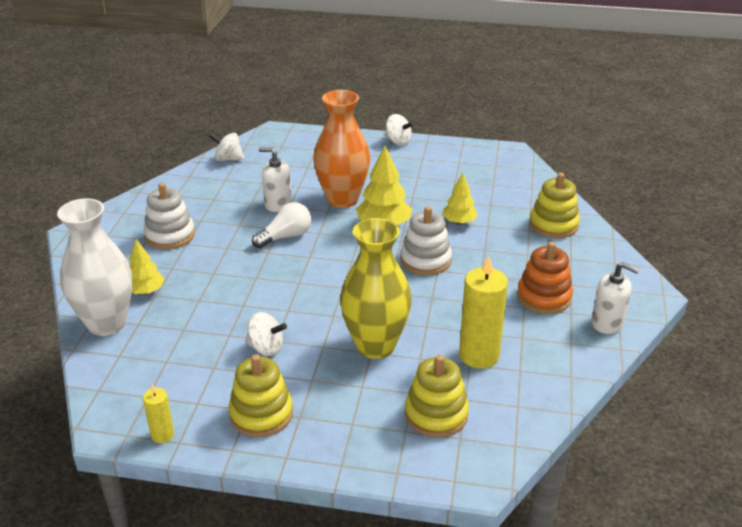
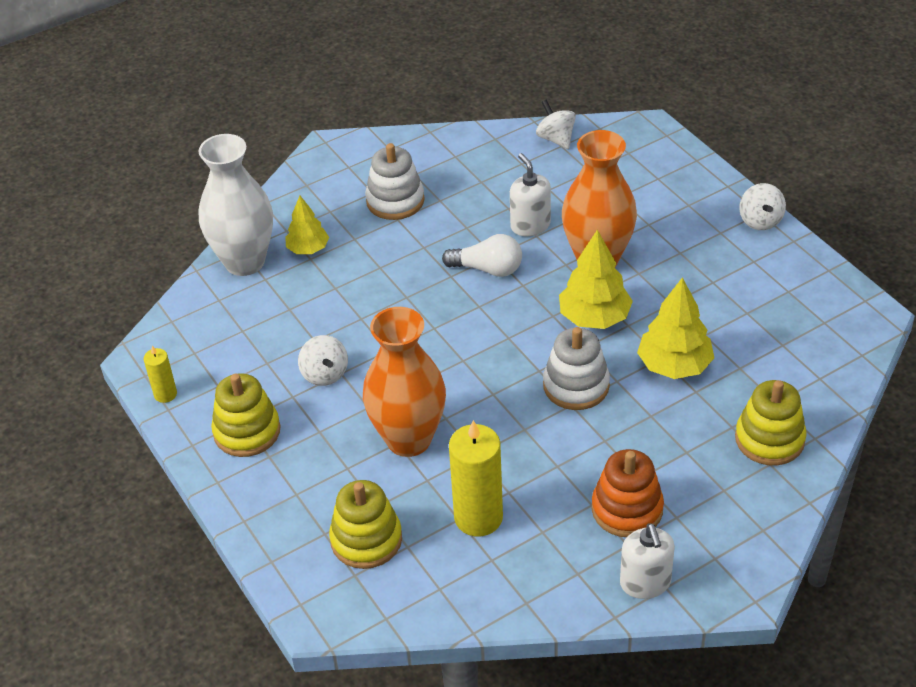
camera: 50 degrees right, 10 degrees up
yellow vase [340,218,412,359] -> orange vase [363,307,446,457]
yellow tree [442,173,478,224] -> yellow tree [637,277,714,379], size x1.57

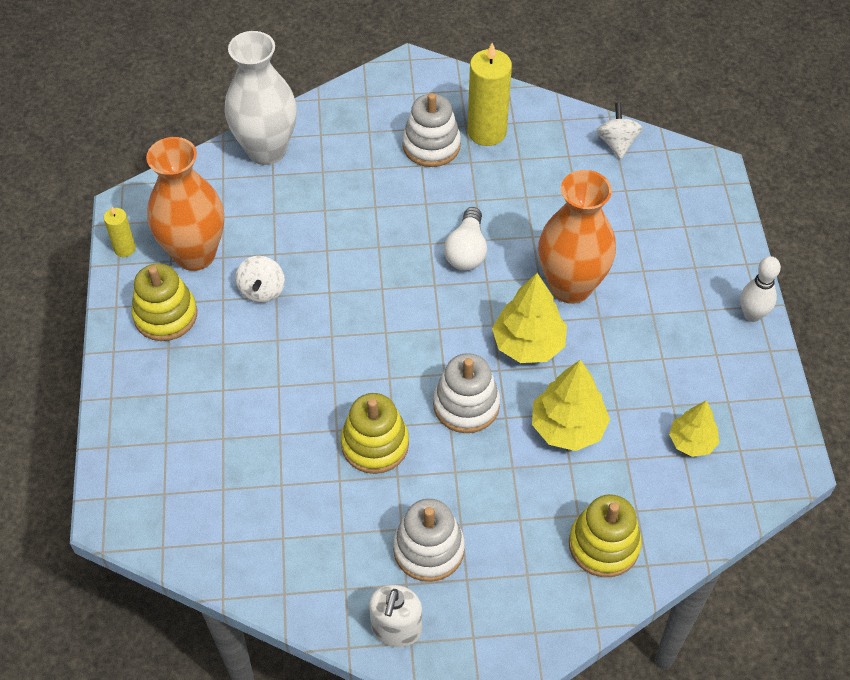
camera: 25 degrees right, 10 degrees up
yellow tree [285,196,329,254] -> yellow tree moved to [669,401,719,457]
yellow stacking toy [329,480,402,569] -> yellow stacking toy moved to [341,393,409,474]
orange vase [363,307,446,457] -> orange vase moved to [146,137,224,271]
white light bulb [442,234,522,277] -> white light bulb turned 60 degrees clockwise [444,207,487,271]
yellow candle [449,420,503,536] -> yellow candle moved to [467,43,512,146]
white soap dispenser [510,153,551,236] -> none
orange stacking toy [592,449,664,537] -> white stacking toy [393,499,465,582]
white spinning top [739,183,786,230] -> white bowling pin [740,256,781,322]

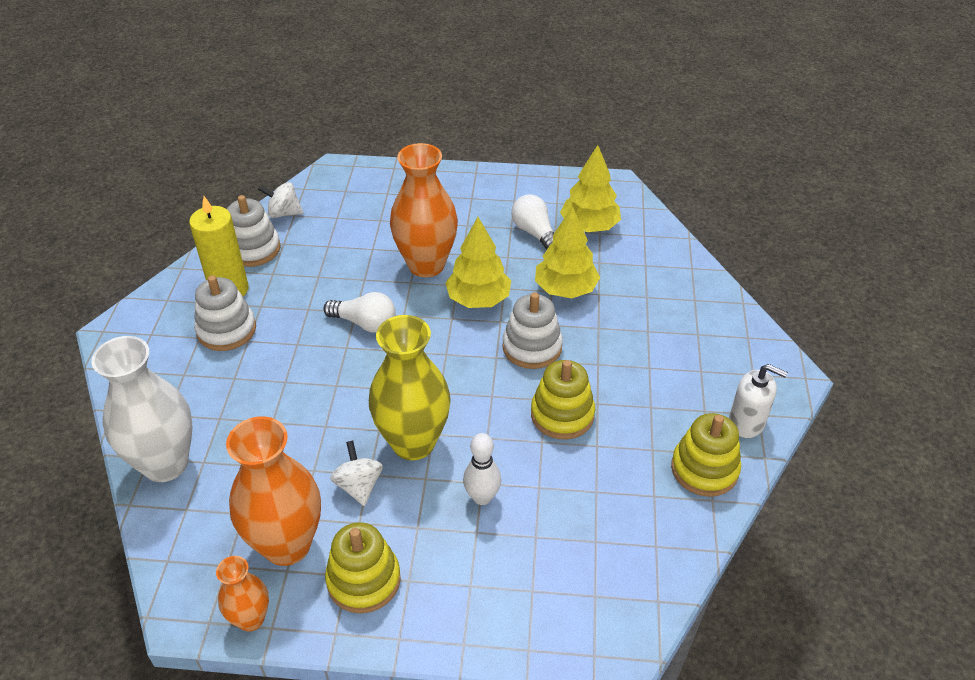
camera: 80 degrees left, 10 degrees down
yellow candle [104,207,136,257] -> orange vase [216,556,269,631]
white spinning top [235,256,285,303] -> white spinning top turned 120 degrees counterclockwise [330,440,383,506]
white stacking toy [393,499,465,582] -> white stacking toy moved to [227,195,281,267]
yellow stacking toy [569,494,642,577] -> yellow stacking toy moved to [671,413,741,497]
yellow tree [669,401,719,457] -> yellow tree [560,145,621,232], size x1.57
white bowling pin [740,256,781,322] -> white bowling pin moved to [463,433,501,505]
none -> yellow vase [369,315,451,460]
none -> white light bulb [511,194,554,249]

